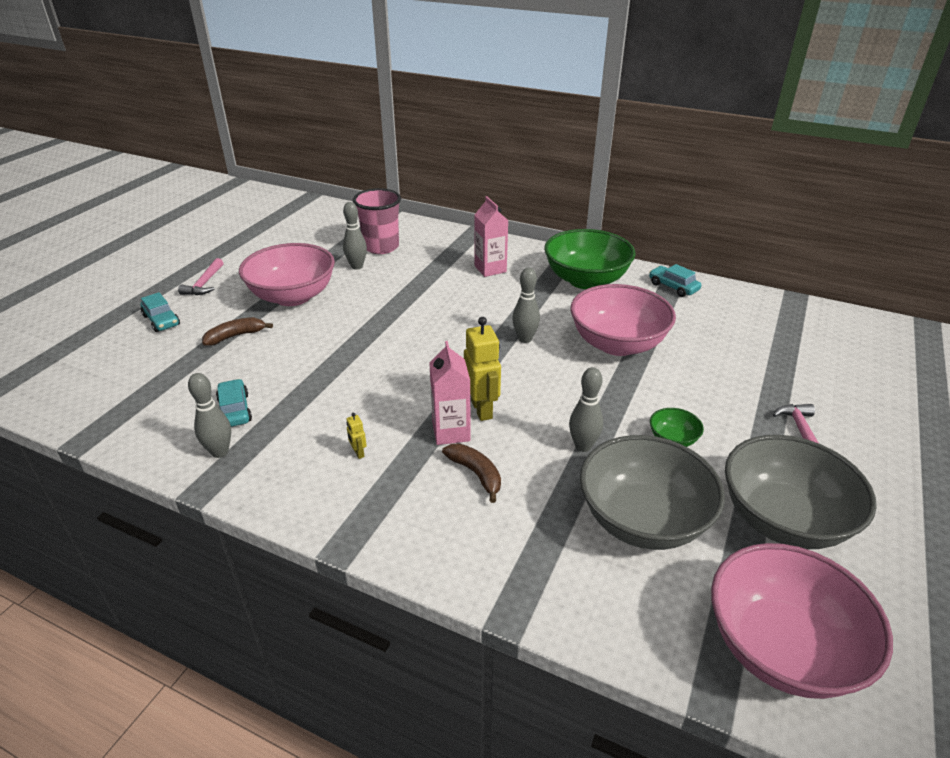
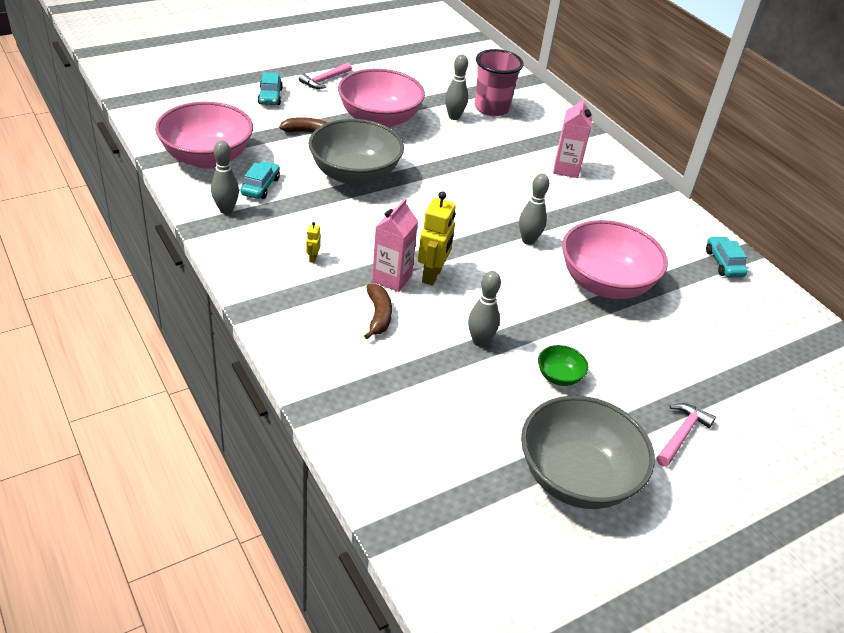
camera: 30 degrees right, 5 degrees up
green bowl [544,229,636,289] -> none
grey bowl [580,435,725,550] -> grey bowl moved to [309,119,404,186]
pink bowl [711,543,893,699] -> pink bowl moved to [155,102,253,169]

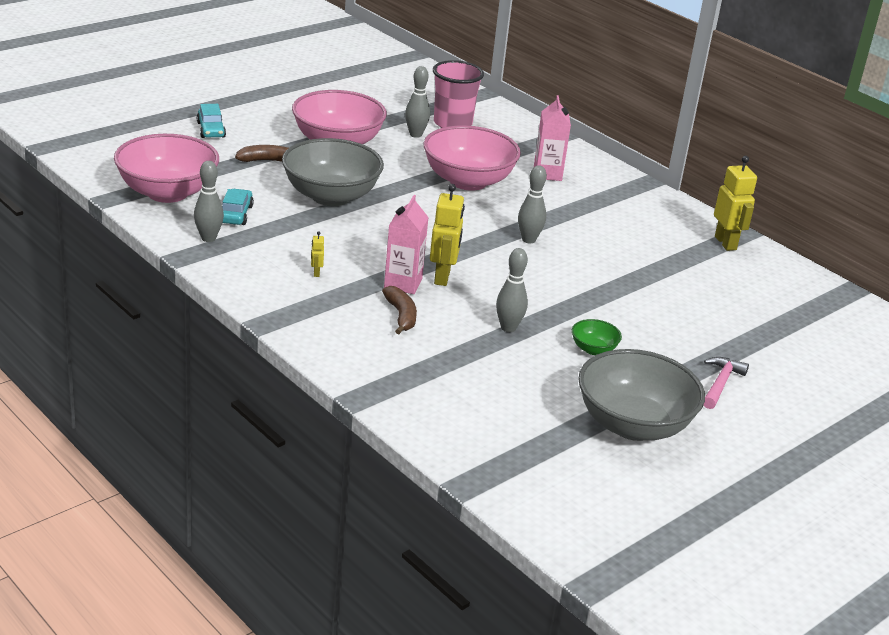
camera: 10 degrees left, 10 degrees down
pink hammer [299,63,352,89] -> none
pink bowl [562,220,668,299] -> pink bowl moved to [423,125,521,191]
turquoise car [706,236,748,277] -> yellow robot [714,156,757,251]

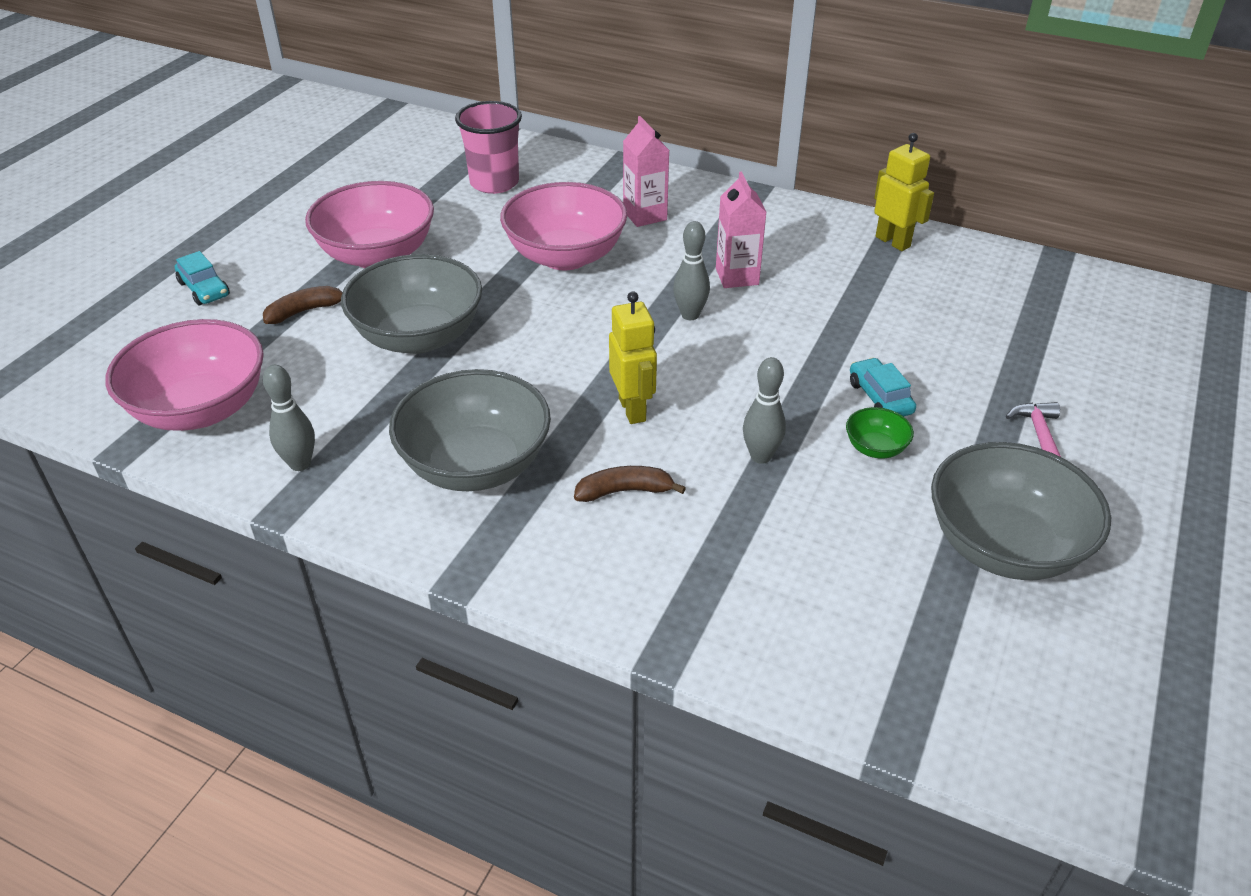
camera: 20 degrees left, 10 degrees up
turquoise car [222,189,254,225] -> turquoise car moved to [850,358,916,417]
yellow robot [311,231,324,277] -> grey bowl [389,369,551,491]
brown banana [382,286,417,334] -> brown banana turned 60 degrees counterclockwise [574,466,686,502]
pink carton [384,195,429,294] -> pink carton moved to [716,172,767,288]
grey bowling pin [405,66,430,138] -> none

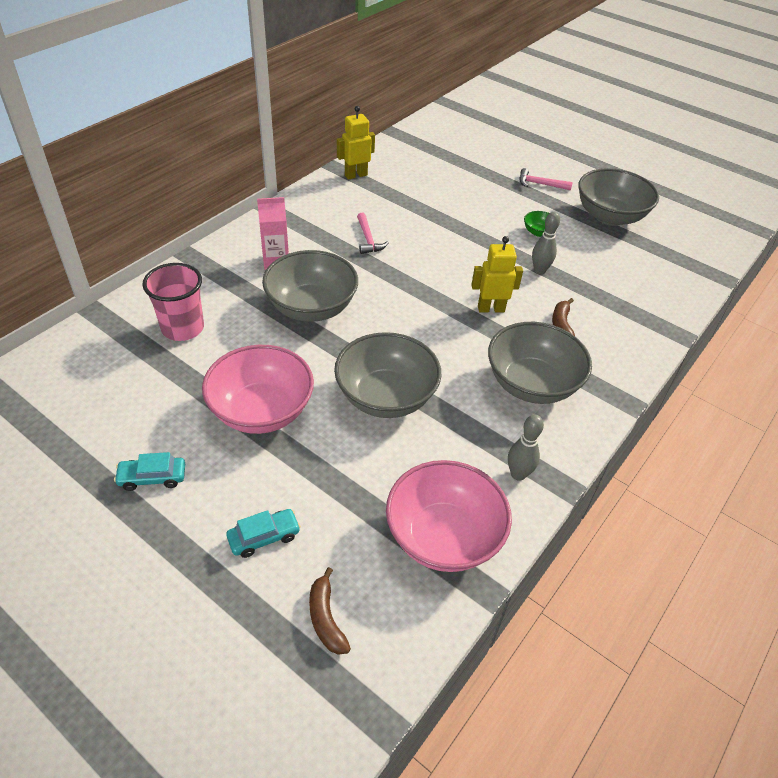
camera: 80 degrees left, 5 degrees up
brown banana [263,286,343,324] -> brown banana moved to [309,567,351,655]
pink bowl [500,182,627,270] -> grey bowl [262,250,358,322]
grey bowling pin [673,221,710,320] -> none
pink carton [716,172,767,288] -> pink hammer [357,213,389,254]
turquoise car [850,358,916,417] -> turquoise car moved to [114,452,185,491]

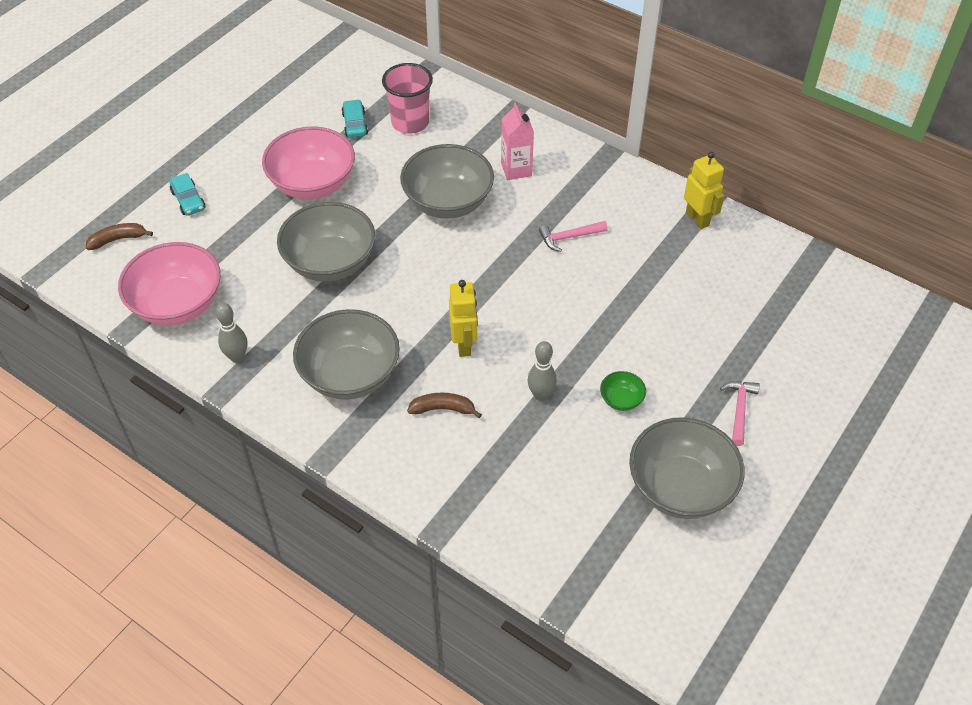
camera: 90 degrees right, 5 degrees up
turquoise car [114,452,185,491] -> turquoise car moved to [342,99,368,138]

